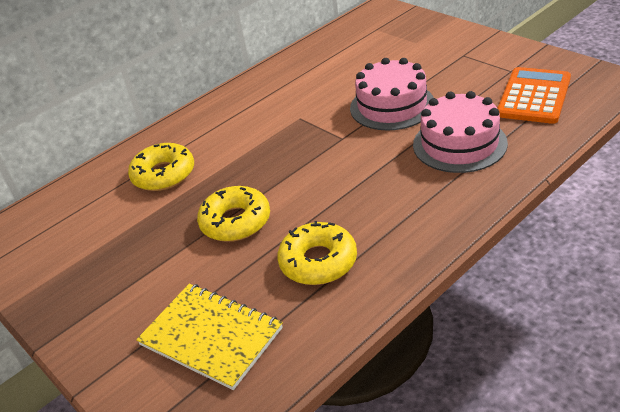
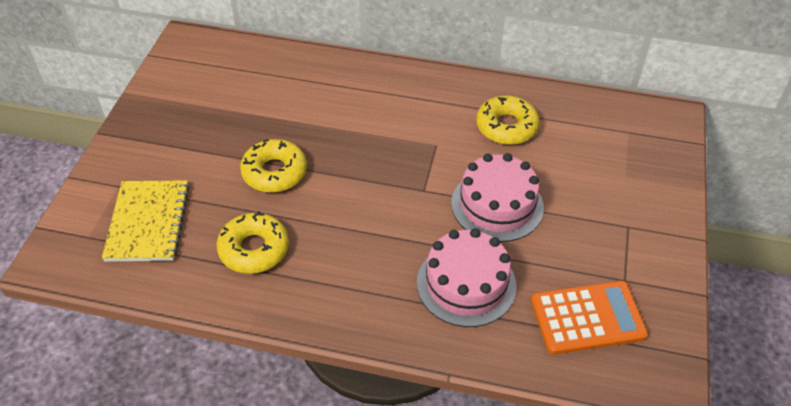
camera: 50 degrees right, 10 degrees up
yellow donut [128,143,194,191] -> yellow donut moved to [476,95,540,145]

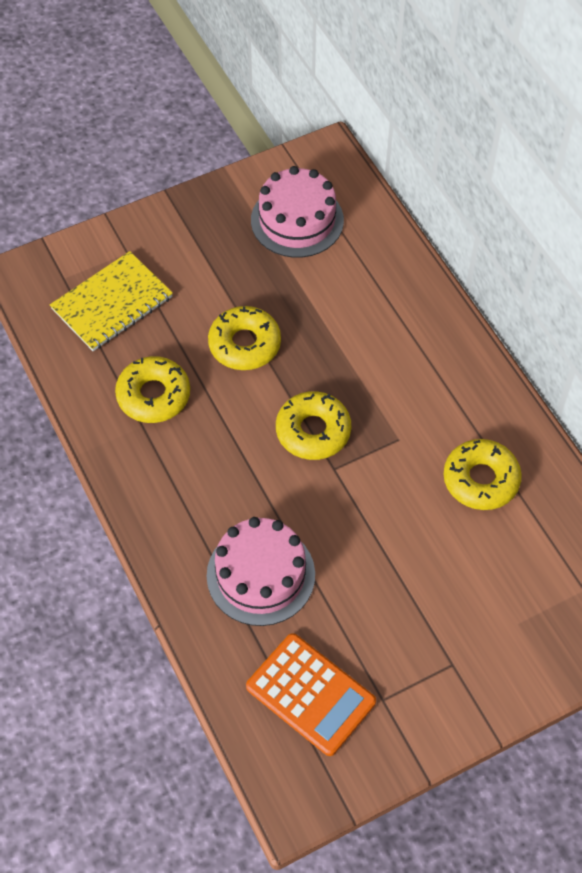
camera: 50 degrees right, 10 degrees up
pink cake [451,153,544,242] -> pink cake moved to [251,166,344,258]
none -> yellow donut [276,391,351,460]

